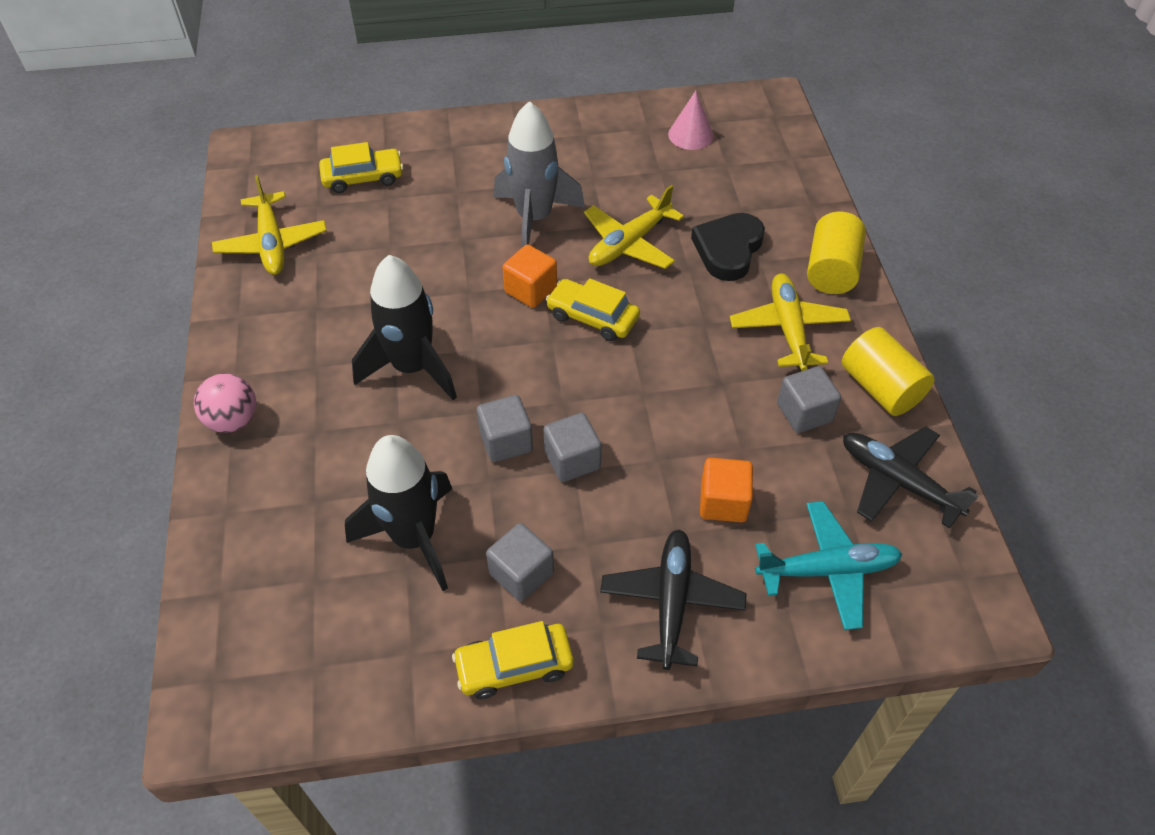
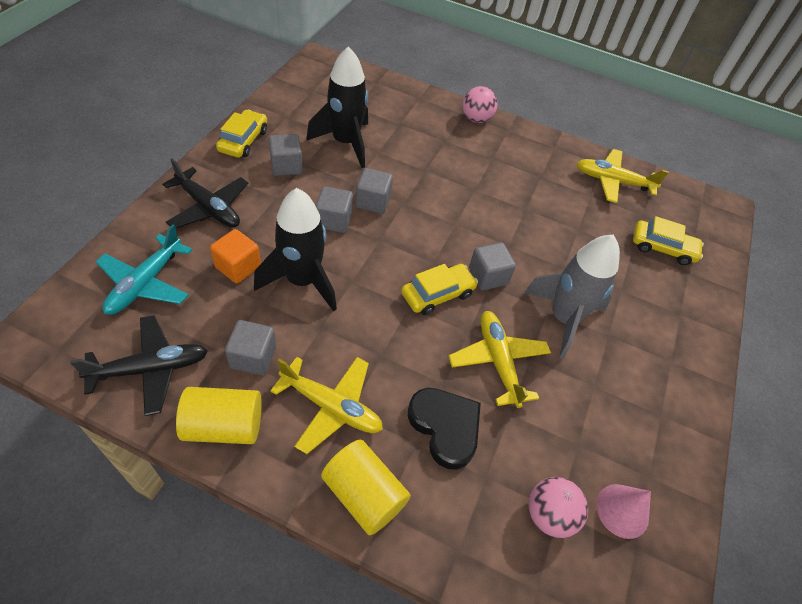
camera: 115 degrees right, 0 degrees up
yellow car [319,142,403,193] -> yellow car turned 90 degrees counterclockwise [633,216,704,265]
black rocket [352,255,457,400] -> black rocket moved to [254,188,337,312]
orange cube [502,244,557,308] -> grey cube [469,242,516,290]
none -> pink ball [529,477,588,538]

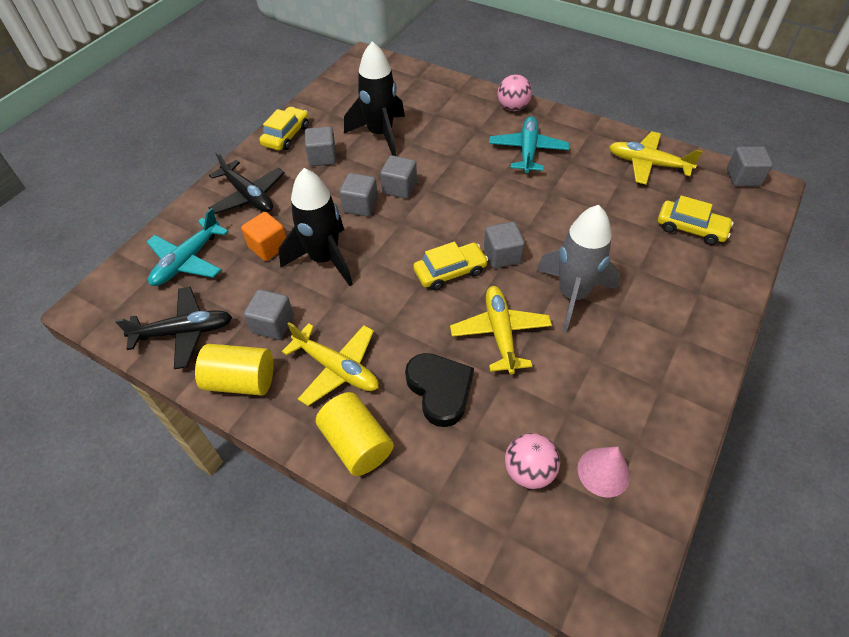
camera: 15 degrees right, 0 degrees up
none -> turquoise plane [489,116,569,173]
none -> grey cube [727,146,773,186]

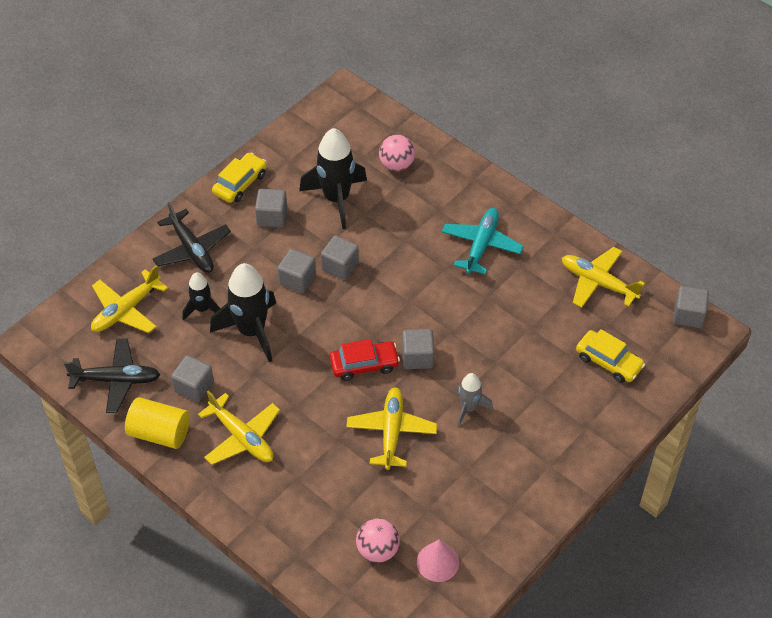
camera: 10 degrees right, 0 degrees up
turquoise plane [147,208,229,286] -> yellow plane [91,265,168,333]
orange cube [241,212,286,261] -> black rocket [182,272,221,321]
yellow cylinder [316,392,394,476] -> none
black heart [405,353,474,427] -> none
yellow car [413,242,488,290] -> red car [330,339,400,381]
pink ball [497,74,532,111] -> pink ball moved to [379,135,415,171]
grey rocket [536,205,620,333] -> grey rocket [456,373,493,427], size x0.55

